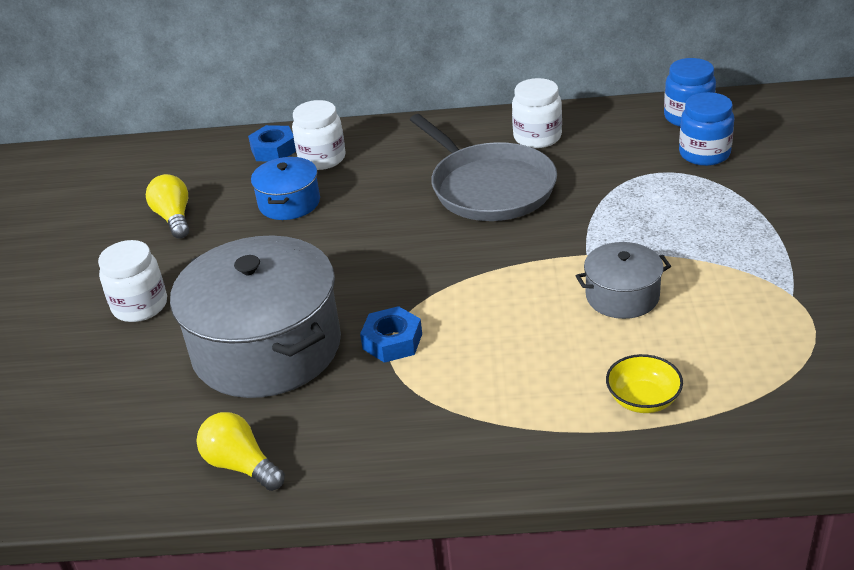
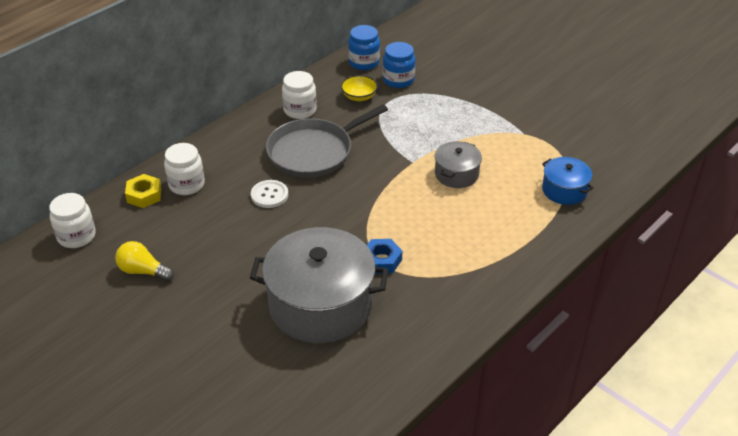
camera: 50 degrees left, 5 degrees up
white jar [98,240,167,322] -> white jar moved to [49,193,96,248]
yellow light bulb [197,412,285,491] -> none
blue nut [248,125,296,162] -> yellow nut [125,174,162,208]
blue pot [251,157,320,220] -> blue pot moved to [542,157,593,205]
grey pan [410,114,557,221] -> grey pan turned 135 degrees clockwise [266,105,388,178]
yellow bowl [606,354,683,413] -> yellow bowl moved to [341,75,378,101]
none -> white button [251,180,288,208]

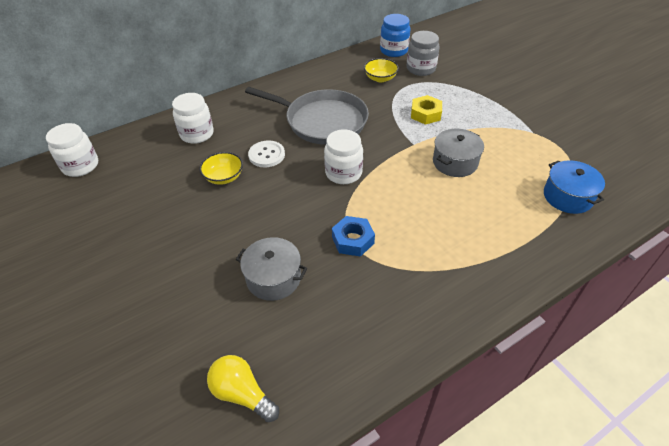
camera: 15 degrees right, 5 degrees up
yellow light bulb [115,241,174,281] -> yellow light bulb moved to [207,355,279,422]
yellow nut [125,174,162,208] -> yellow nut moved to [411,95,442,125]
grey pot [250,227,388,343] -> grey pot [236,237,307,301], size x0.49
grey pan [266,105,388,178] -> grey pan turned 135 degrees counterclockwise [245,87,369,145]
white jar [282,71,317,119] -> white jar moved to [324,129,363,184]
blue jar [383,42,415,88] -> grey jar [407,31,439,76]
none -> yellow bowl [200,152,243,185]

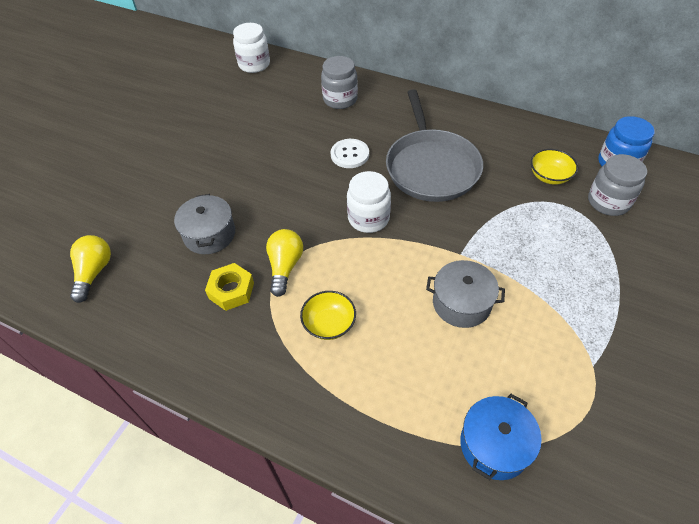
camera: 60 degrees right, 5 degrees up
white jar [172,93,214,144] -> grey jar [321,56,358,109]
yellow bowl [200,152,243,185] -> yellow bowl moved to [300,291,356,340]
blue nut [332,216,375,257] -> yellow light bulb [266,229,303,297]
yellow nut [411,95,442,125] -> yellow nut moved to [205,263,254,311]

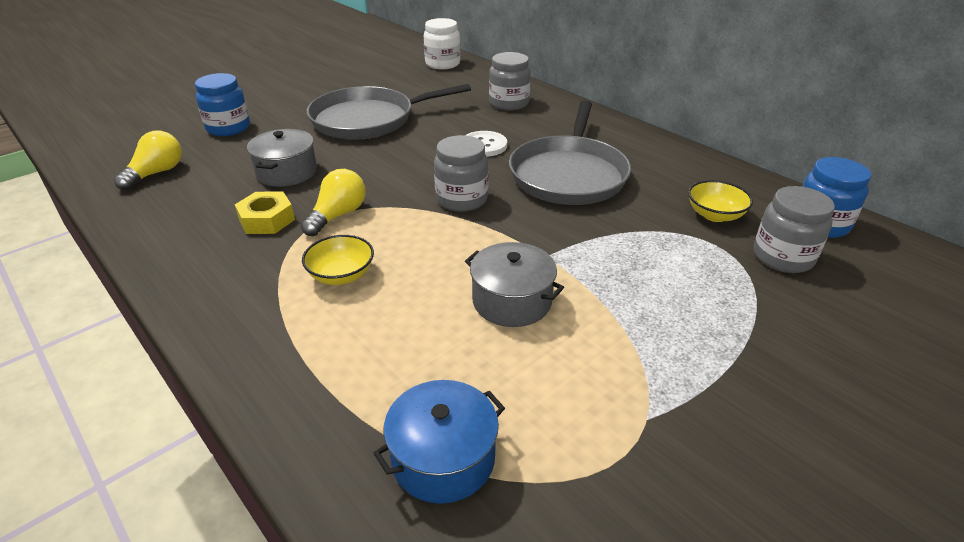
camera: 20 degrees right, 15 degrees down
white jar [347,171,391,233] -> grey jar [434,135,489,212]
none -> blue jar [195,73,250,136]
none -> grey pan [307,84,471,140]

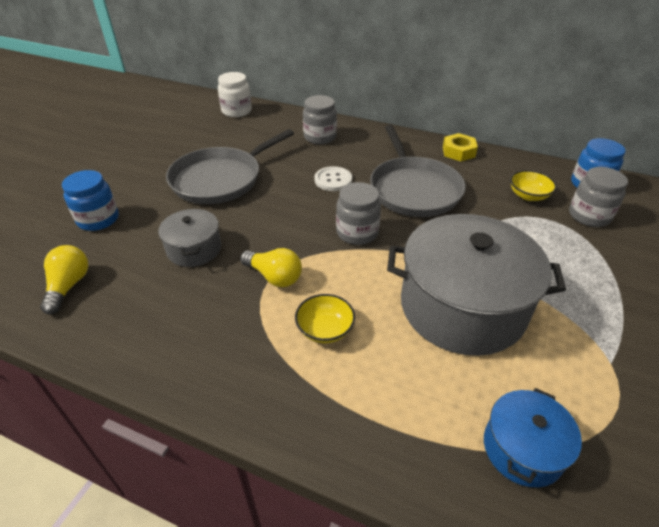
camera: 25 degrees left, 5 degrees up
yellow nut [235,192,295,234] -> yellow nut moved to [443,133,478,161]
yellow light bulb [301,169,365,236] -> yellow light bulb turned 120 degrees clockwise [240,248,302,287]
grey pot [465,242,564,327] -> grey pot [387,214,566,356], size x2.03

